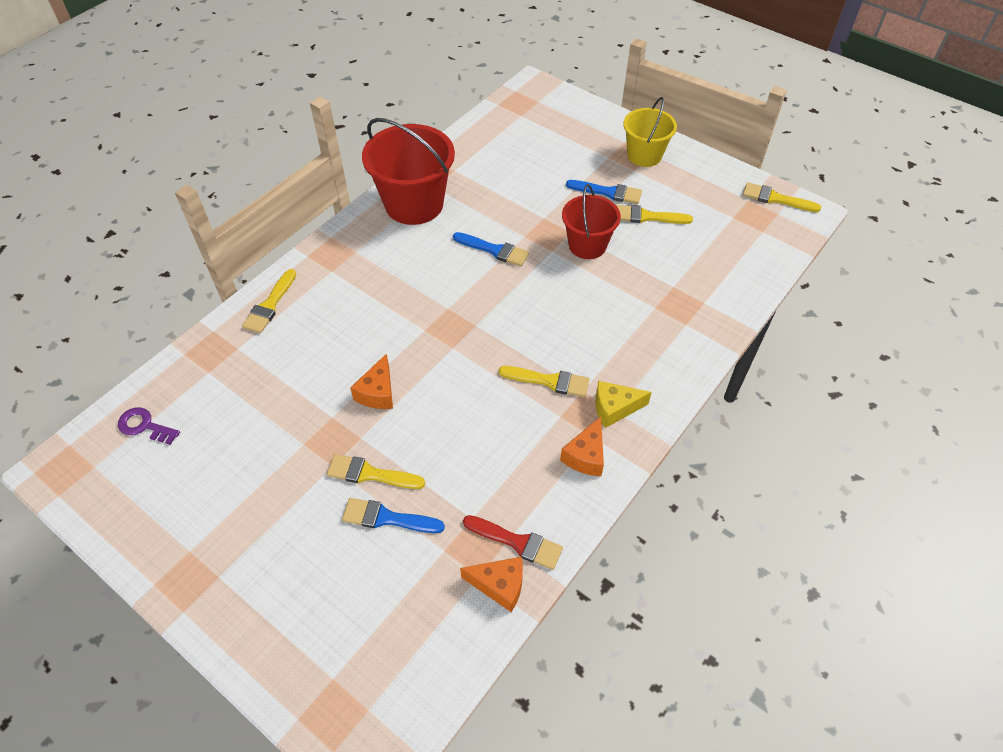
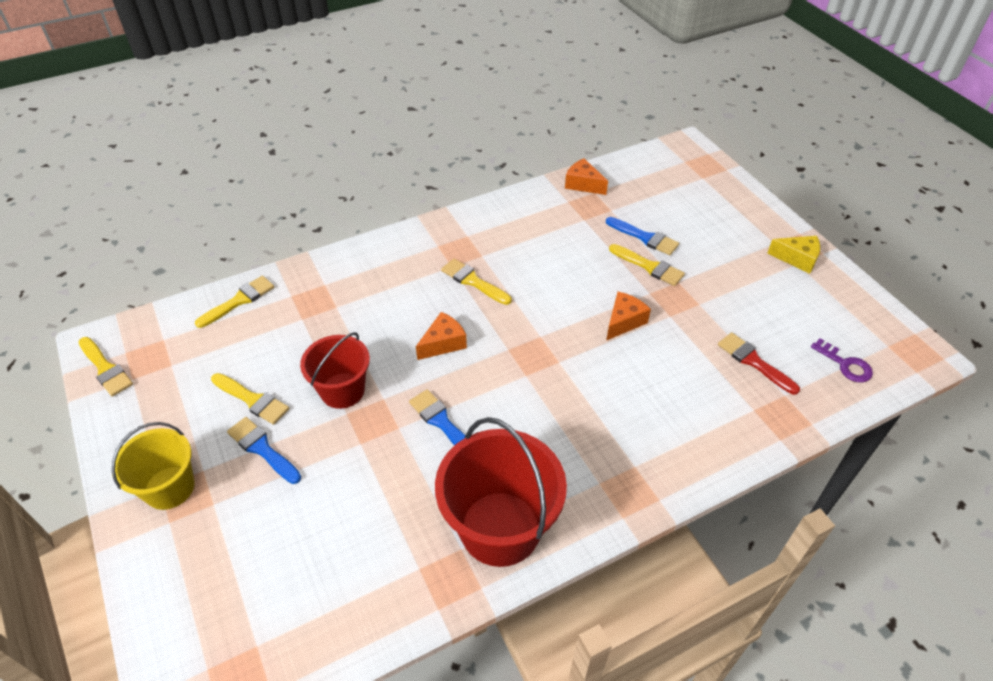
camera: 155 degrees left, 5 degrees down
yellow brush [242,269,296,333] -> yellow brush moved to [195,276,274,328]
red brush [463,515,563,570] -> red brush moved to [718,332,800,395]
orange cheese [560,417,604,476] -> orange cheese moved to [416,312,467,360]
yellow cheese [595,381,652,428] -> yellow cheese moved to [767,236,820,274]

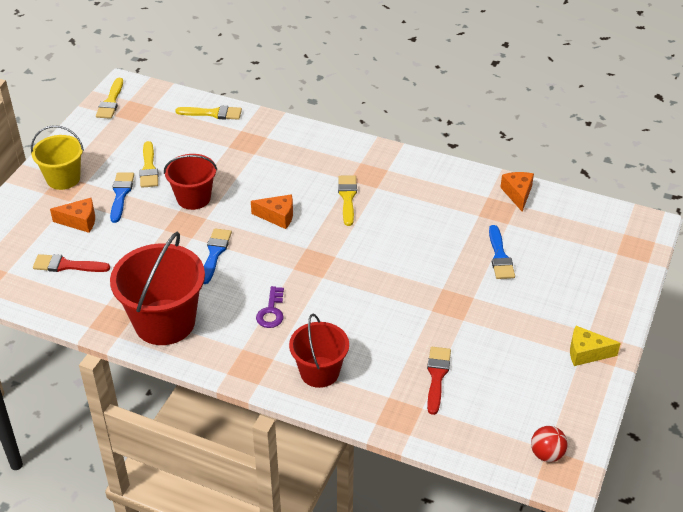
camera: 50 degrees right, 5 degrees down
orange cheese [606,292,651,341] -> orange cheese moved to [50,198,95,233]
yellow brush [609,244,685,286] -> none
yellow cheese [767,236,820,274] -> yellow cheese turned 120 degrees clockwise [570,326,621,366]
purple key [811,338,873,382] -> purple key moved to [256,286,284,328]
none -> red brush [33,254,110,272]
none -> red bucket [289,314,349,388]
none -> red ball [531,426,568,462]

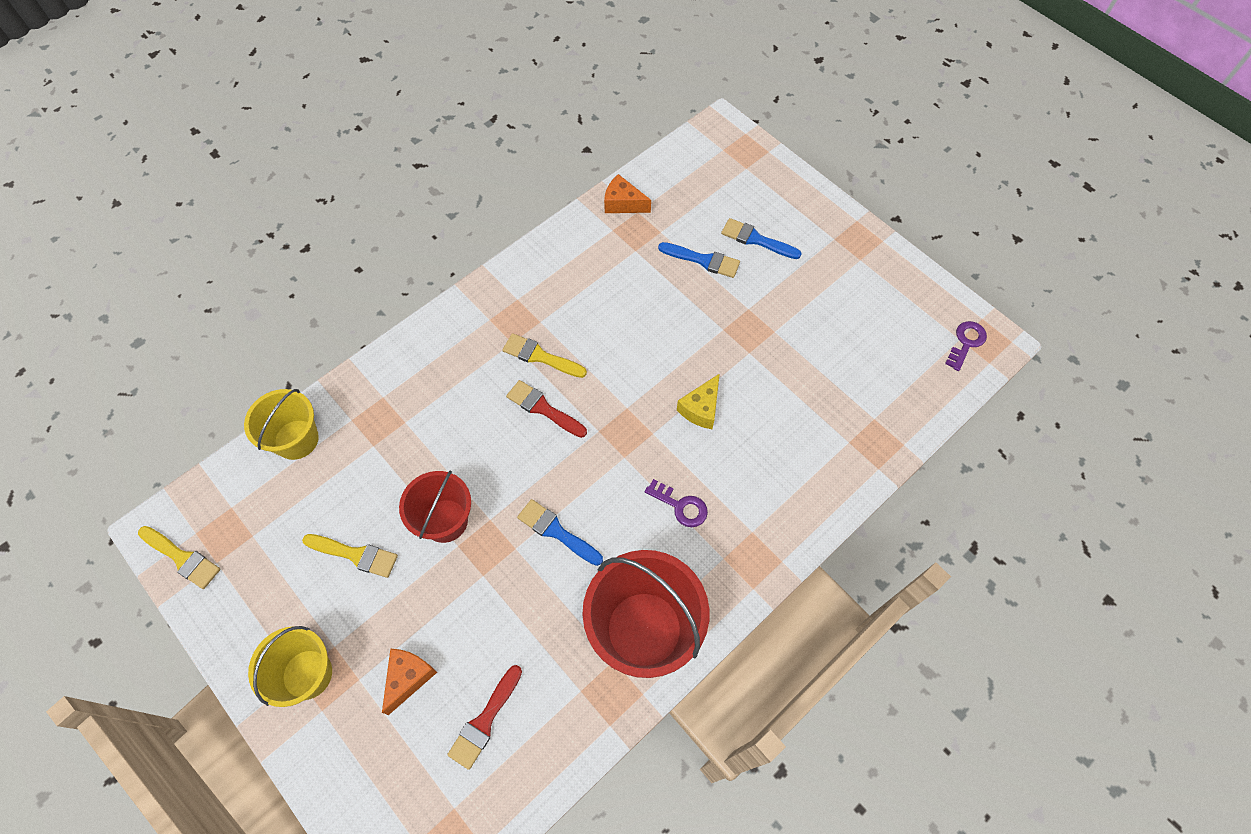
camera: 65 degrees left, 20 degrees up
blue brush [110,172,134,223] -> blue brush moved to [721,218,802,259]
yellow brush [175,105,242,120] -> yellow bucket [244,389,319,460]
orange cheese [251,194,293,229] -> none
red bucket [289,314,349,388] -> none
red brush [427,347,451,415] -> red brush moved to [506,380,587,438]
red ball [531,426,568,462] -> purple key [945,321,987,371]
yellow cheese [570,326,621,366] -> yellow cheese moved to [677,373,720,429]

